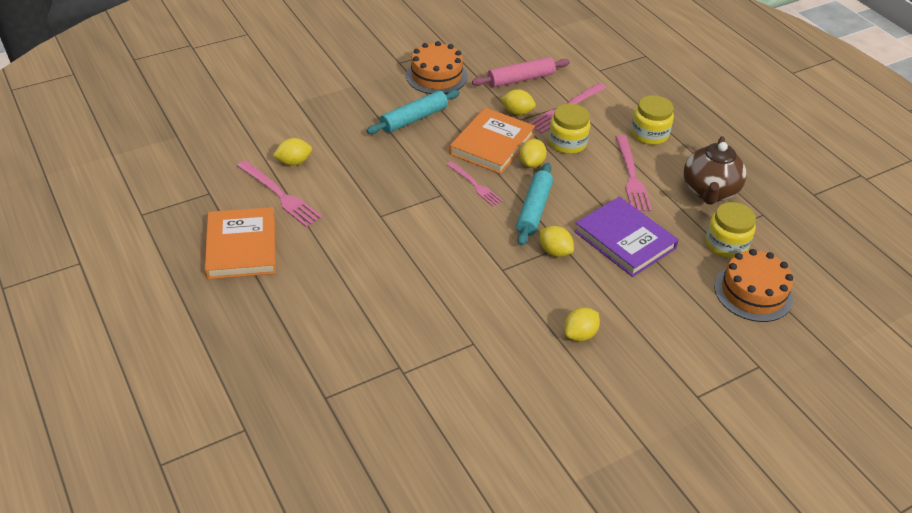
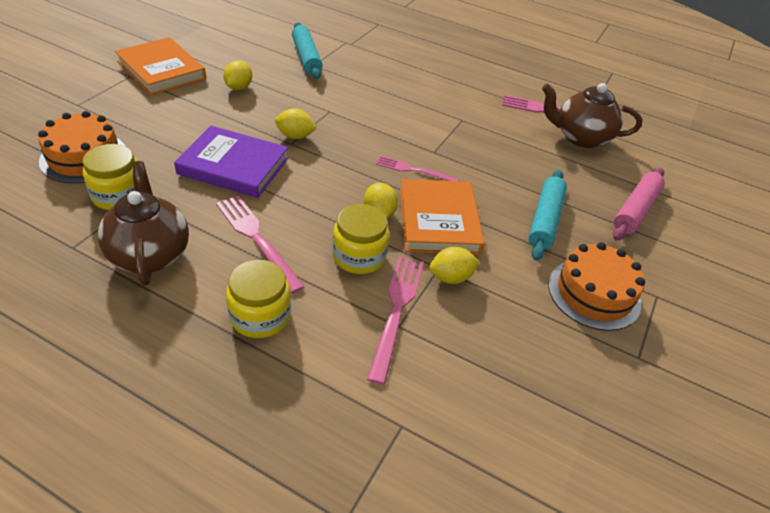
camera: 145 degrees right, 0 degrees up
orange book [205,207,276,279] -> orange book moved to [115,37,206,95]
yellow lemon [273,138,312,166] -> brown teapot [542,83,643,148]
pink rolling pin [472,57,570,88] -> pink rolling pin moved to [613,168,665,241]
turquoise rolling pin [516,163,553,246] -> turquoise rolling pin moved to [292,22,323,79]

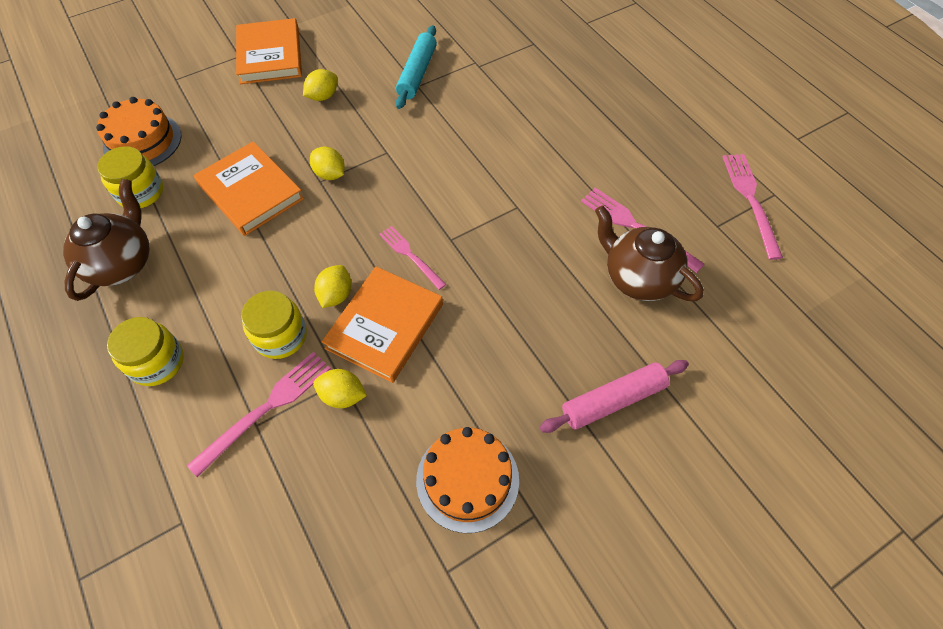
camera: 35 degrees right, 15 degrees up
purple book [174,126,289,198] -> orange book [194,141,304,236]
pink fork [216,195,305,294] -> pink fork moved to [723,154,783,260]
turquoise rolling pin [529,170,567,261] -> none

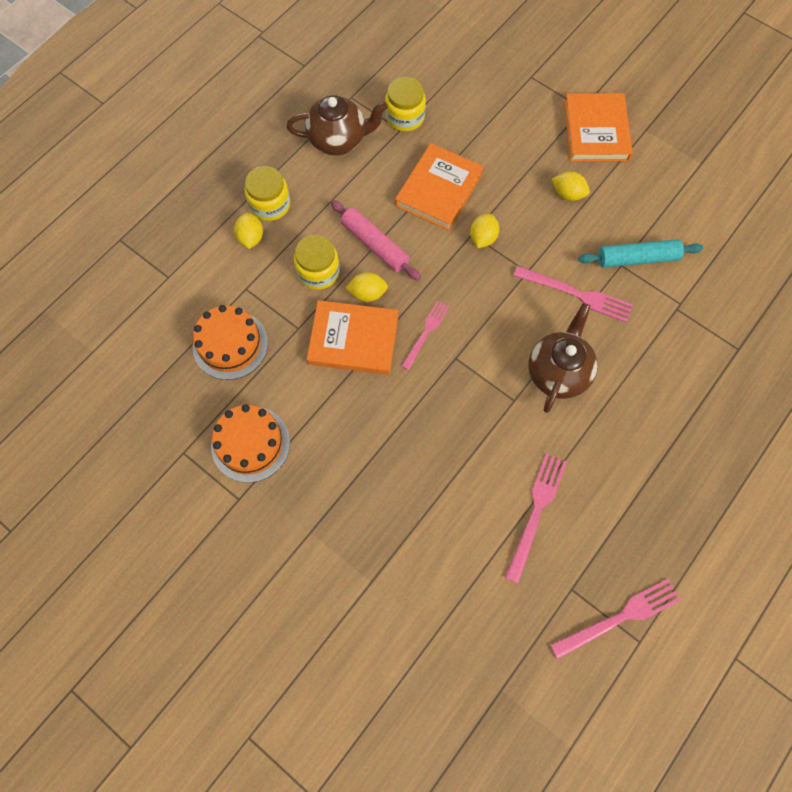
camera: 70 degrees right, 10 degrees up
orange cake [96,97,182,166] -> orange cake moved to [193,305,268,380]
pink fork [187,352,331,477] -> pink fork moved to [513,266,633,323]
orange book [236,18,302,84] -> orange book turned 60 degrees counterclockwise [564,93,633,162]
yellow lemon [313,369,367,408] -> yellow lemon moved to [234,213,263,249]
pink rolling pin [540,360,689,433] -> pink rolling pin moved to [331,200,421,281]
brown teapot [595,206,704,301] -> brown teapot moved to [528,303,598,413]

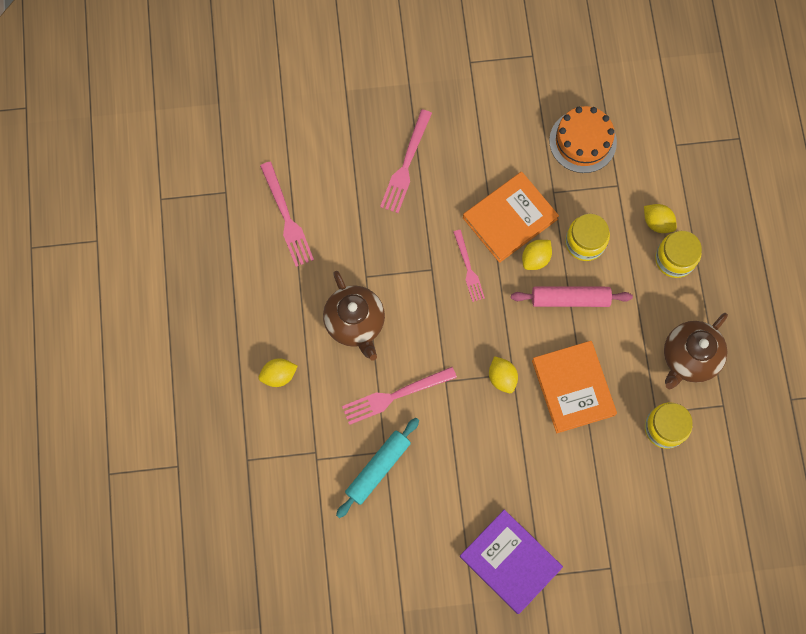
camera: 135 degrees right, 5 degrees up
orange cake [211,404,290,483] -> none
pink fork [550,578,681,659] -> pink fork moved to [380,109,432,213]
yellow lemon [552,172,590,201] -> yellow lemon moved to [259,358,298,387]
orange book [564,93,633,162] -> purple book [460,510,563,614]

